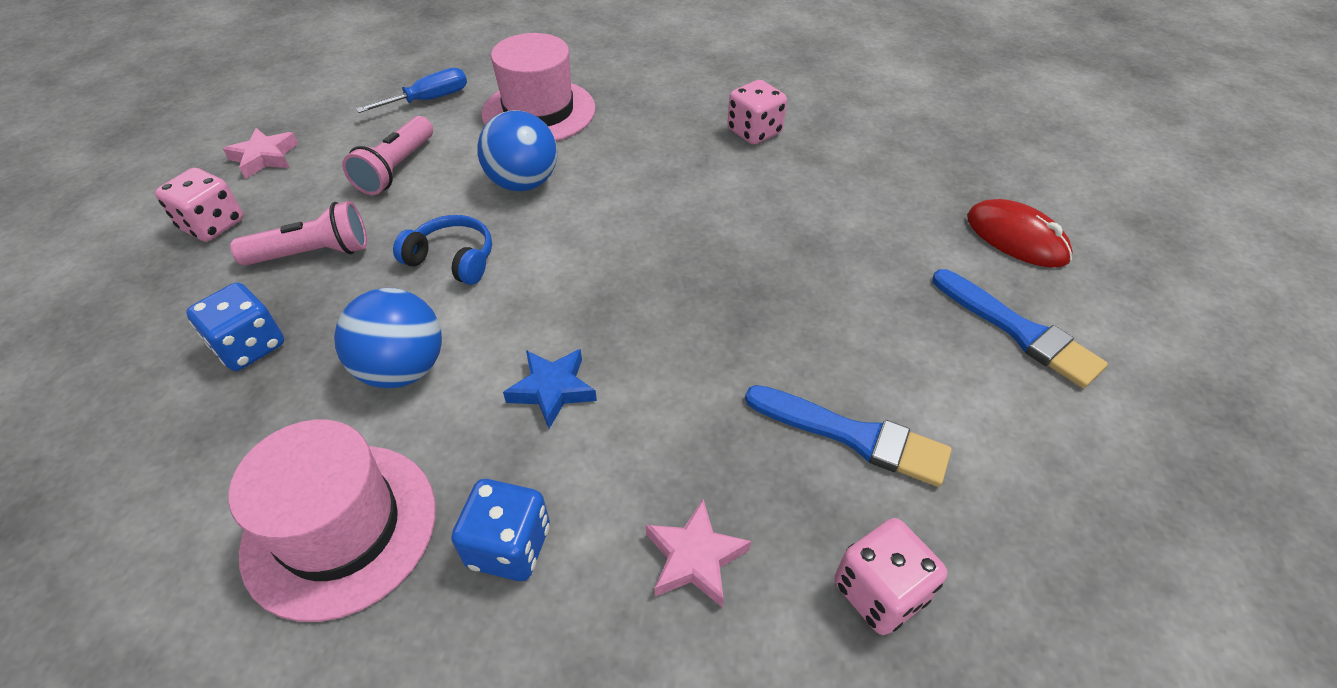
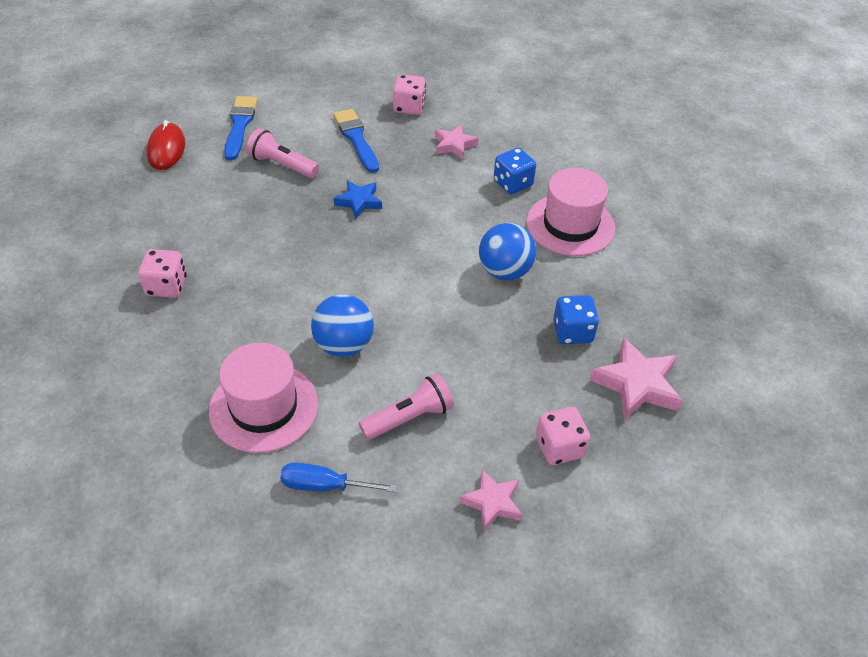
camera: 140 degrees left, 0 degrees up
pink flashlight [230,201,367,265] -> pink flashlight moved to [246,128,319,178]
blue headphones [393,215,492,285] -> none
blue star [503,349,597,429] -> blue star moved to [334,180,382,219]
none -> pink star [590,338,683,420]

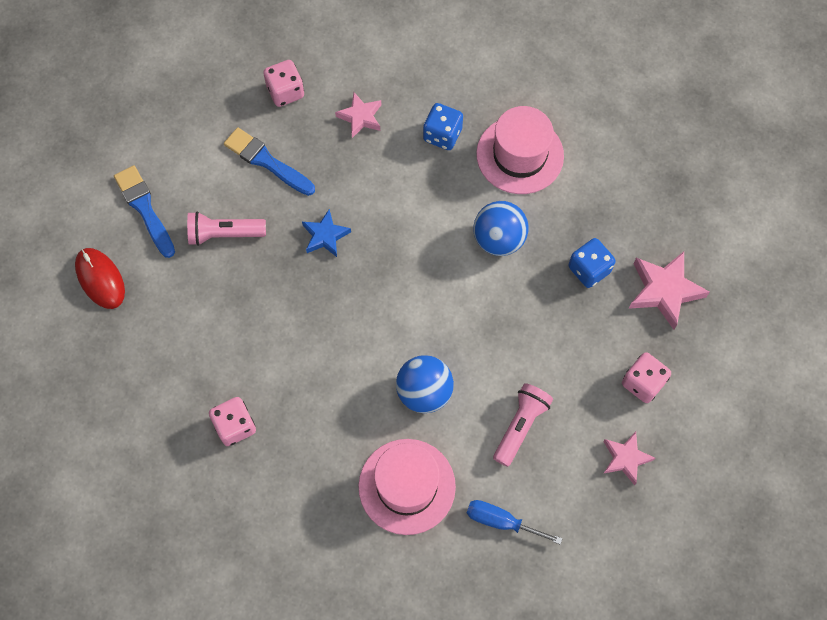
camera: 30 degrees left, 20 degrees up
blue screwdriver [280,462,397,492] -> blue screwdriver turned 45 degrees clockwise [467,500,563,545]

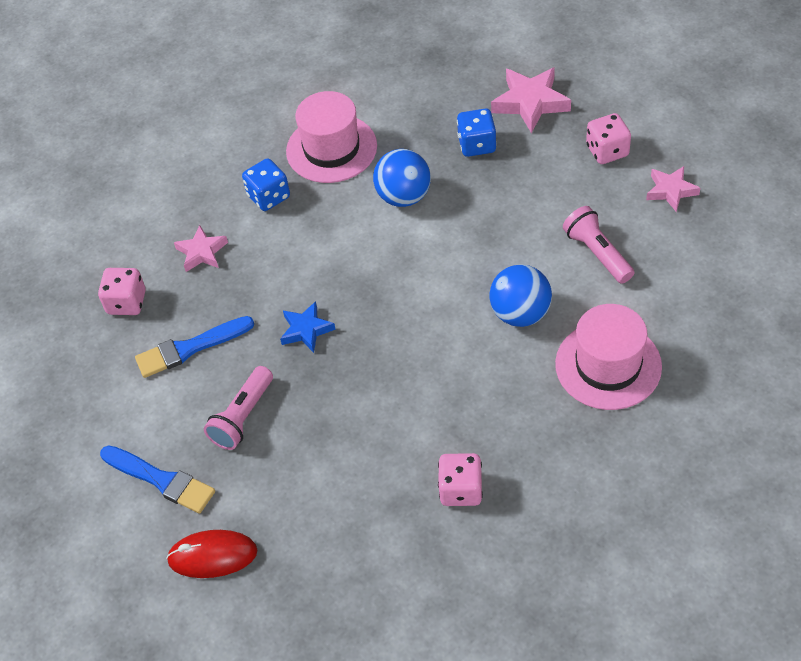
camera: 55 degrees left, 15 degrees down
blue brush [114,165,175,258] -> blue brush turned 150 degrees counterclockwise [100,445,215,513]
blue screwdriver [467,500,563,545] -> none

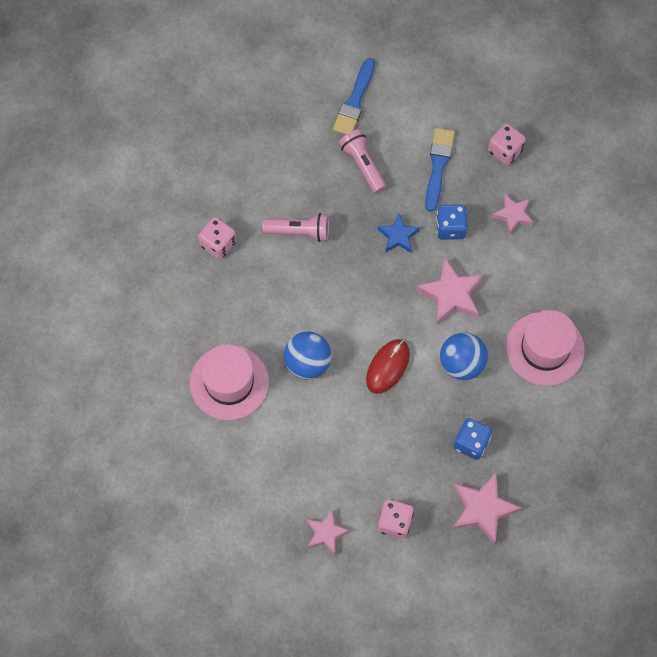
camera: 120 degrees right, 15 degrees up
blue brush [100,445,215,513] -> blue brush turned 45 degrees counterclockwise [333,58,375,135]
red mouse [166,530,258,578] -> red mouse moved to [366,339,410,394]
blue dice [242,158,290,211] -> blue dice moved to [436,204,468,240]
pink flashlight [563,206,635,284] -> pink flashlight moved to [262,213,329,242]
none -> pink star [416,258,483,324]

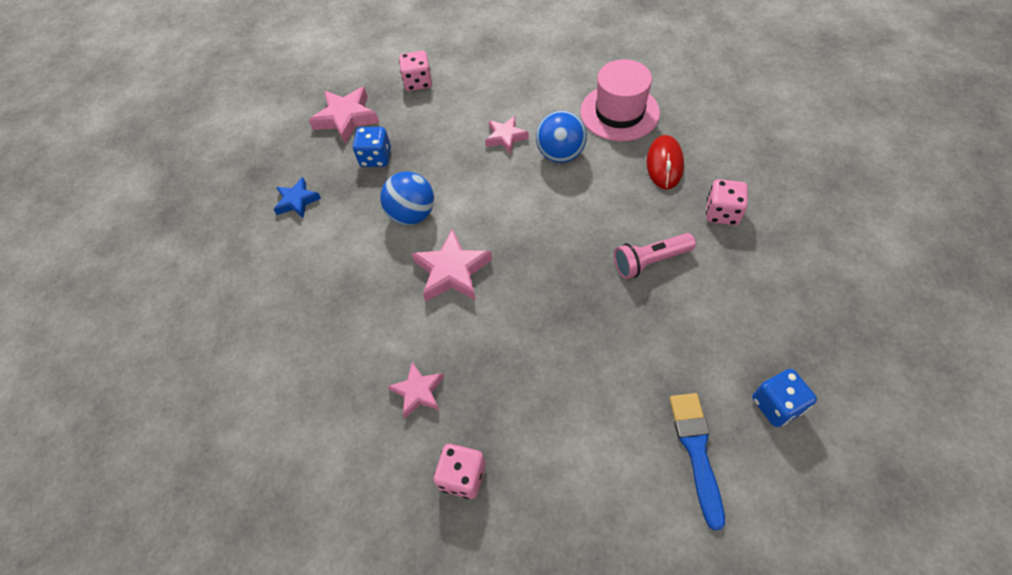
camera: 160 degrees right, 10 degrees down
pink star [306,510,350,555] -> pink star moved to [485,116,529,154]
pink flashlight [339,129,386,194] -> none
red mouse [366,339,410,394] -> red mouse moved to [646,135,684,189]
blue star [378,214,420,253] -> blue star moved to [273,177,321,219]
blue brush [425,128,455,212] -> none
blue dice [436,204,468,240] -> blue dice moved to [752,369,817,427]
pink hat [506,310,585,386] -> none

